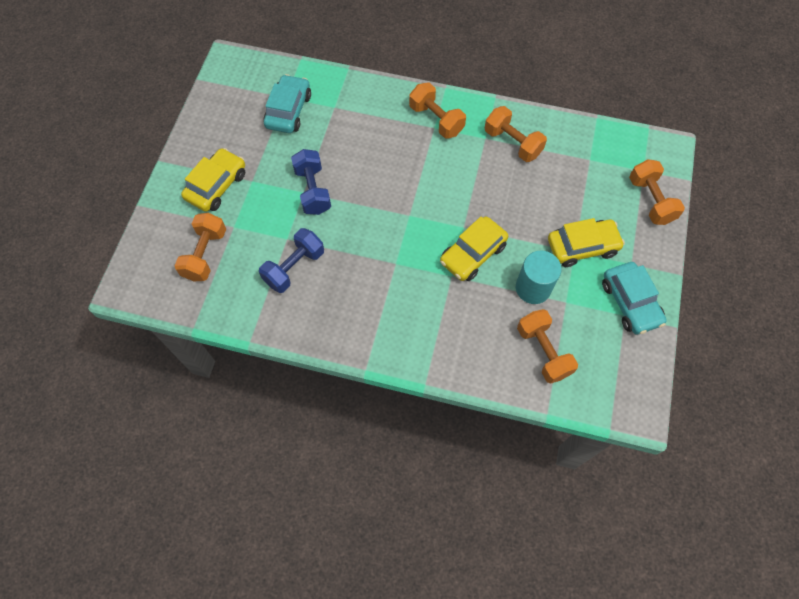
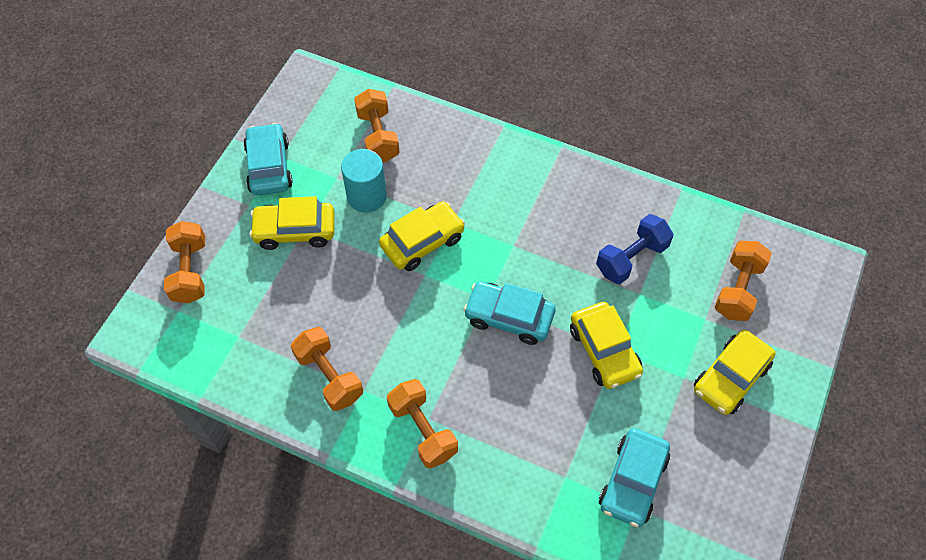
camera: 170 degrees left, 5 degrees down
blue dumbbell [291,149,331,215] -> yellow car [570,302,643,389]
none -> turquoise car [463,281,555,345]

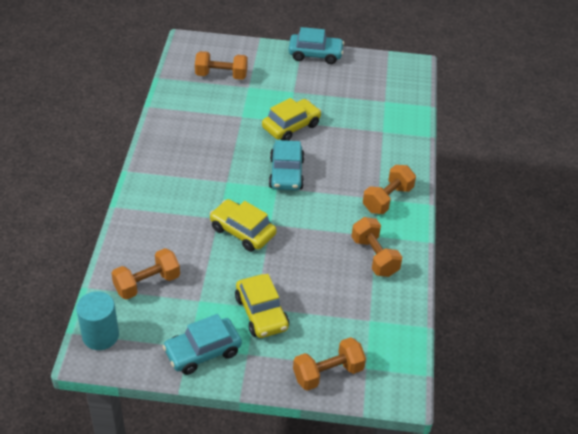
camera: 110 degrees left, 15 degrees down
orange dumbbell [291,327,363,411] -> orange dumbbell turned 60 degrees counterclockwise [351,217,402,277]
turquoise cylinder [341,149,387,213] -> turquoise cylinder moved to [76,291,119,350]
blue dumbbell [596,214,673,284] -> none
turquoise car [599,428,670,527] -> turquoise car moved to [288,27,344,64]
yellow car [694,330,776,415] -> none

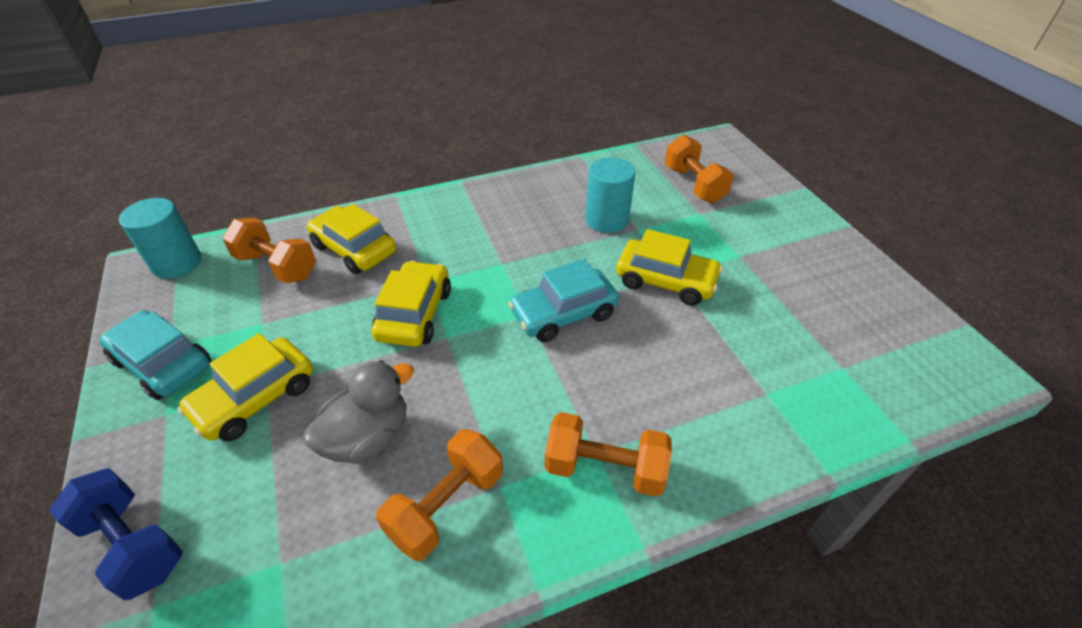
camera: 65 degrees right, 0 degrees up
turquoise car [288,27,344,64] -> none
orange dumbbell [293,337,366,391] -> blue dumbbell [49,468,183,600]
none -> grey duck [303,360,414,464]
none -> yellow car [307,204,396,274]
none -> turquoise cylinder [585,157,635,233]

